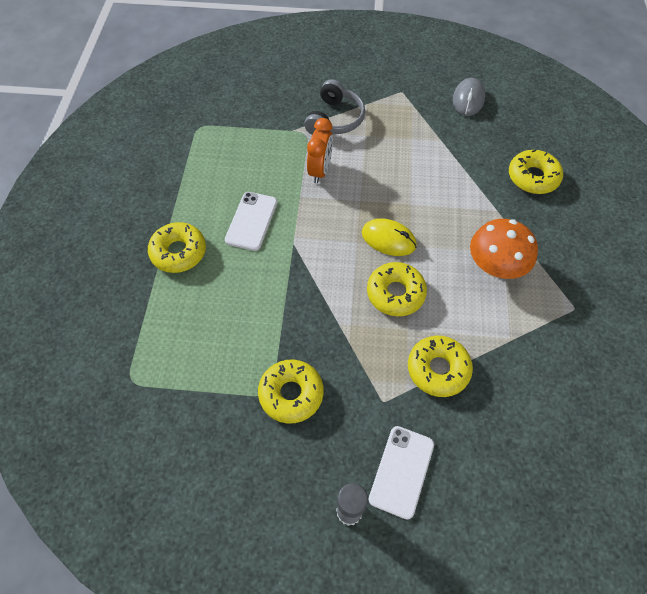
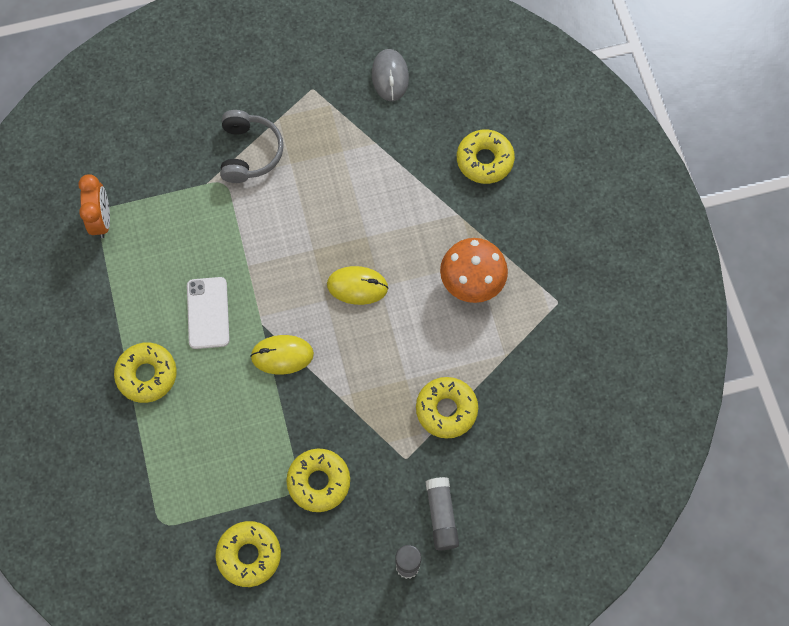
camera: 20 degrees left, 10 degrees up
orange clock [307,118,333,184] -> orange clock moved to [78,174,110,238]
yellow donut [367,262,427,316] -> yellow donut moved to [216,521,281,587]
white phone [368,426,434,520] -> grey glue stick [425,477,459,550]
none -> yellow mouse [250,335,314,375]

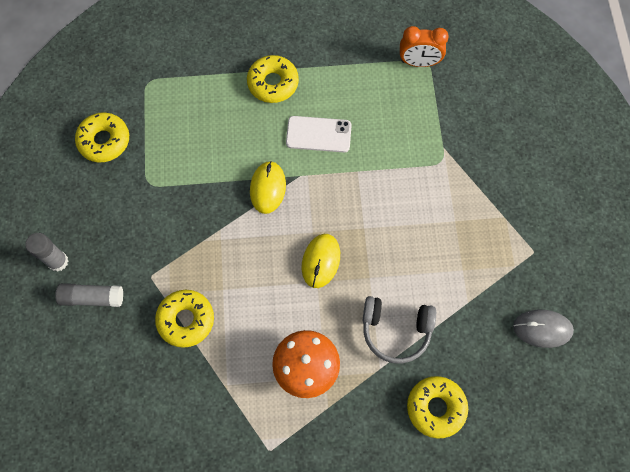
camera: 100 degrees right, 0 degrees up
grey headphones [220,110,284,183] -> grey headphones moved to [363,296,436,364]
yellow donut [286,449,350,512] -> none

